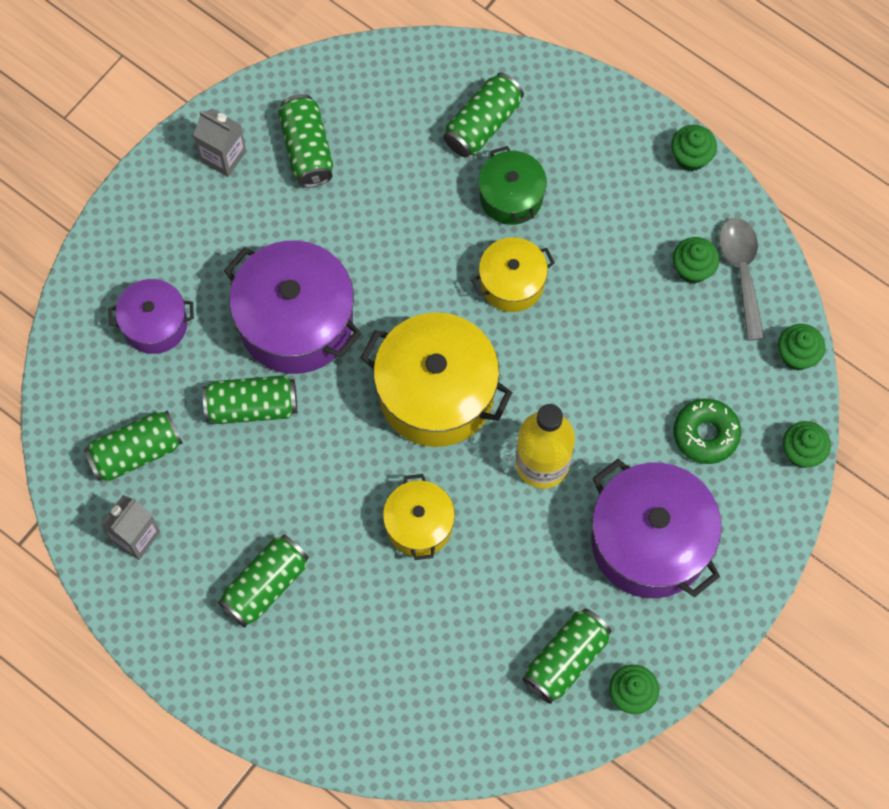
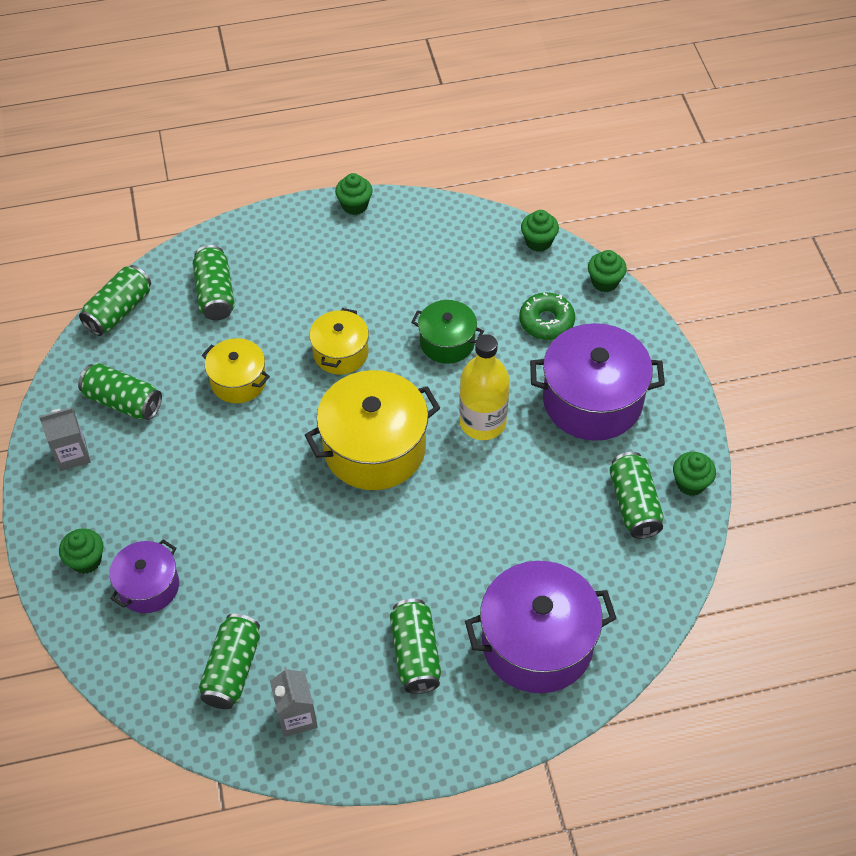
camera: 50 degrees left, 15 degrees down
green can [202,375,297,424] -> green can moved to [79,265,151,336]
purple pot [224,240,362,374] -> purple pot moved to [465,561,617,693]
yellow pot [383,474,455,560] -> yellow pot moved to [202,338,270,403]
green pot [479,146,547,225] -> green pot moved to [411,300,484,364]
green cupcake [673,237,719,283] -> green cupcake moved to [59,529,104,574]
grey spoon [719,218,765,341] -> none

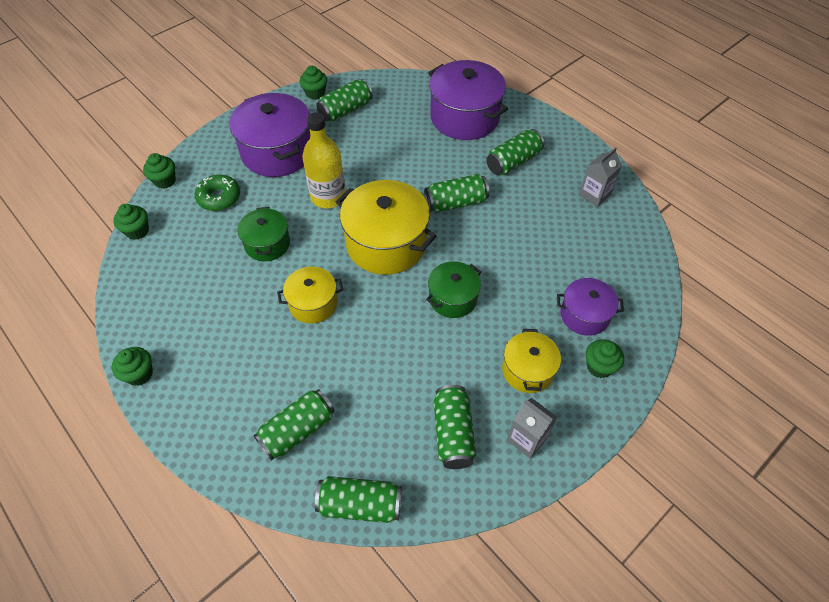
camera: 120 degrees left, 0 degrees up
green can [198,614,260,709] -> green can moved to [424,174,490,212]
yellow pot [202,338,270,403] -> yellow pot moved to [502,329,561,393]
none -> green pot [426,261,481,318]

